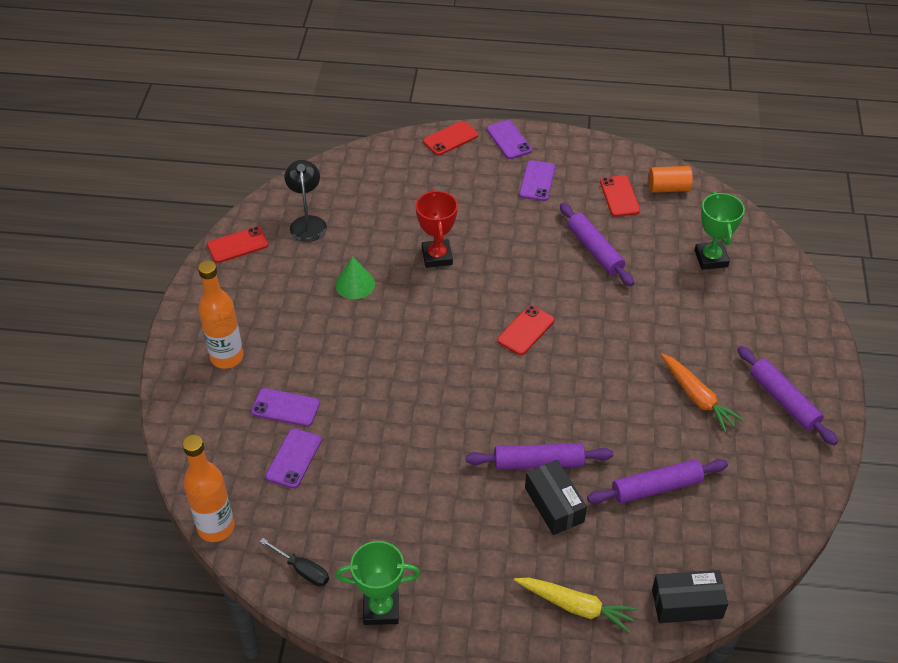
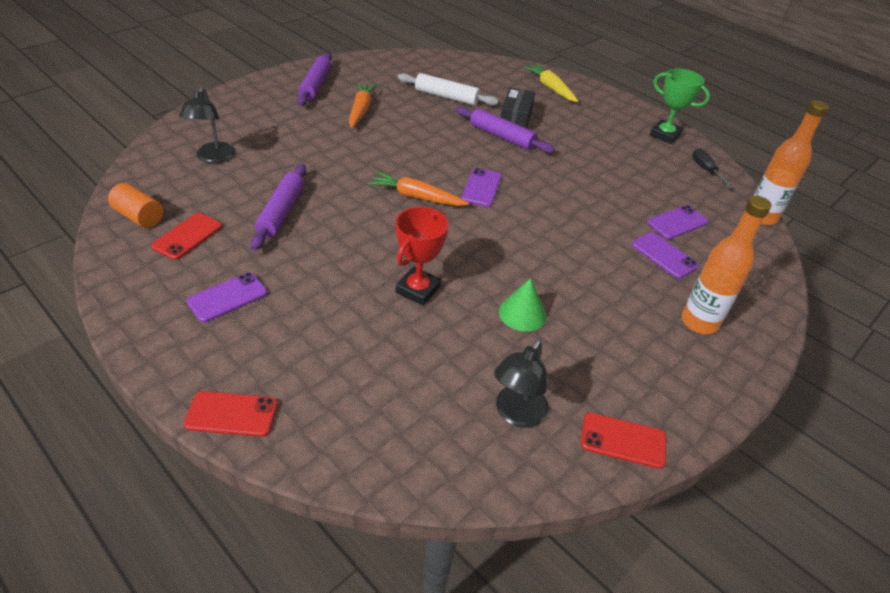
camera: 145 degrees left, 5 degrees down
purple phone [487,120,532,159] -> purple phone moved to [461,168,502,207]
red phone [497,305,554,355] -> orange carrot [368,171,469,206]
purple rolling pin [587,459,728,504] -> white rolling pin [398,73,499,106]
black box [652,570,728,623] -> none
green trophy [695,192,745,270] -> black lamp [179,87,235,163]

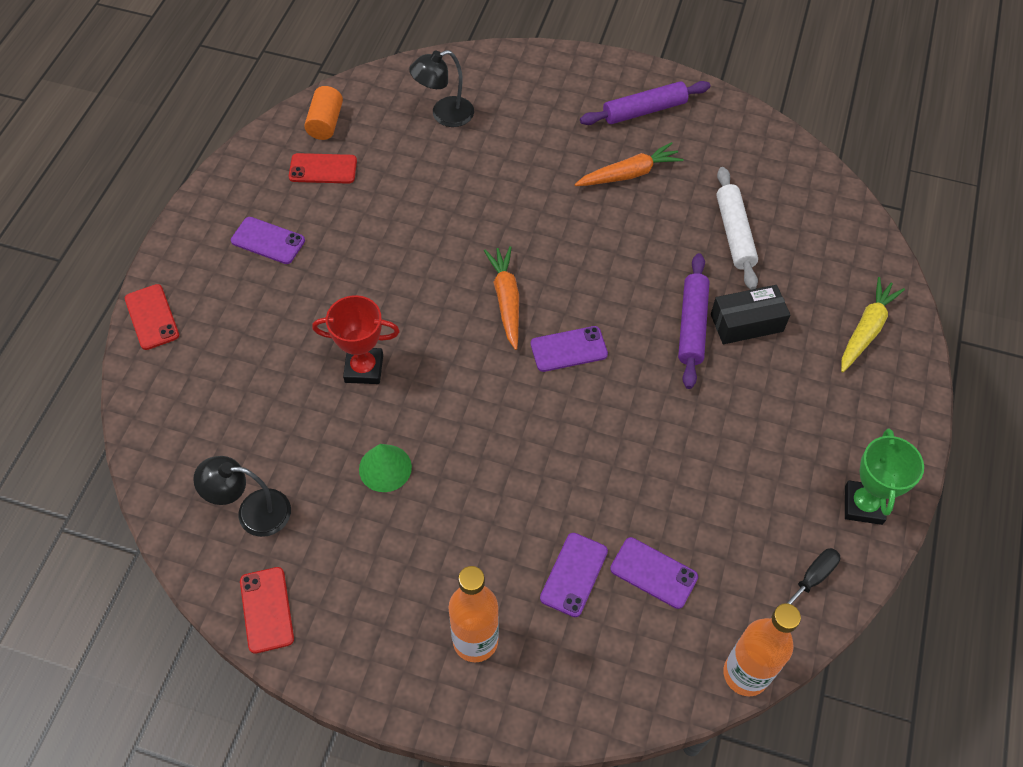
camera: 65 degrees right, 15 degrees up
purple rolling pin [251,164,306,250] -> none

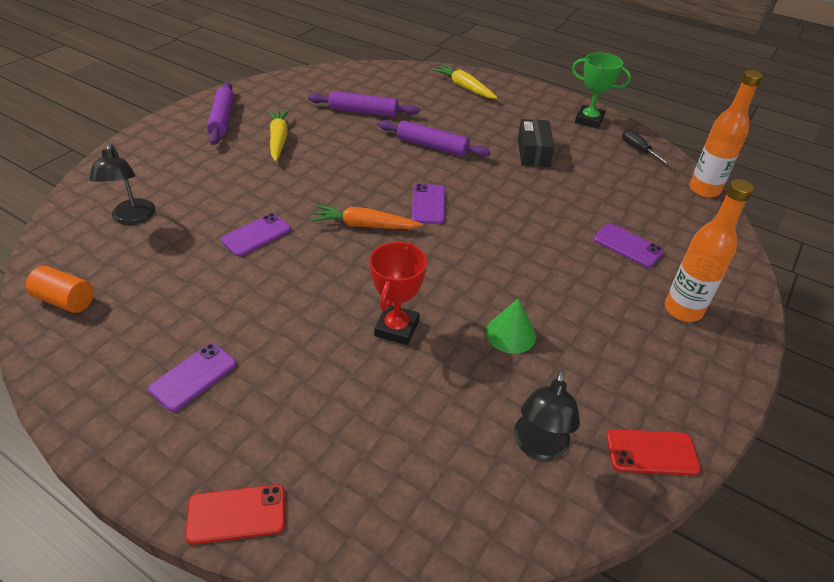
camera: 75 degrees left, 15 degrees down
red phone [289,153,357,184] -> none
orange carrot [574,142,684,186] -> yellow carrot [268,109,289,161]
purple phone [610,537,698,609] -> purple phone moved to [221,213,291,257]
black box [711,285,790,344] -> black box moved to [518,119,555,167]
white rolling pin [716,167,758,290] -> purple rolling pin [308,91,419,117]

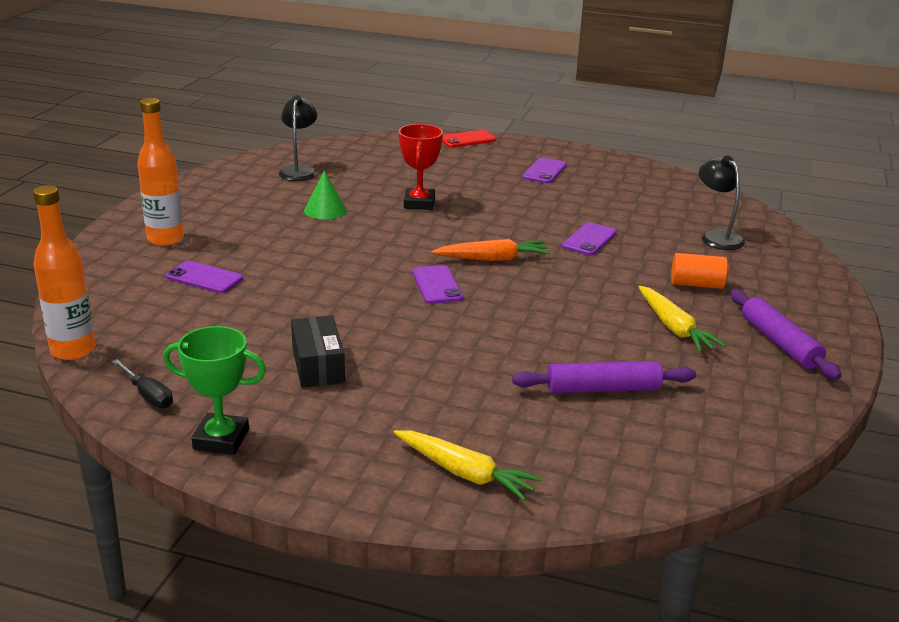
camera: 165 degrees right, 15 degrees down
orange cylinder [26,266,94,313] -> orange cylinder moved to [671,253,728,289]
purple rolling pin [378,120,490,157] -> none
red phone [606,429,701,475] -> none

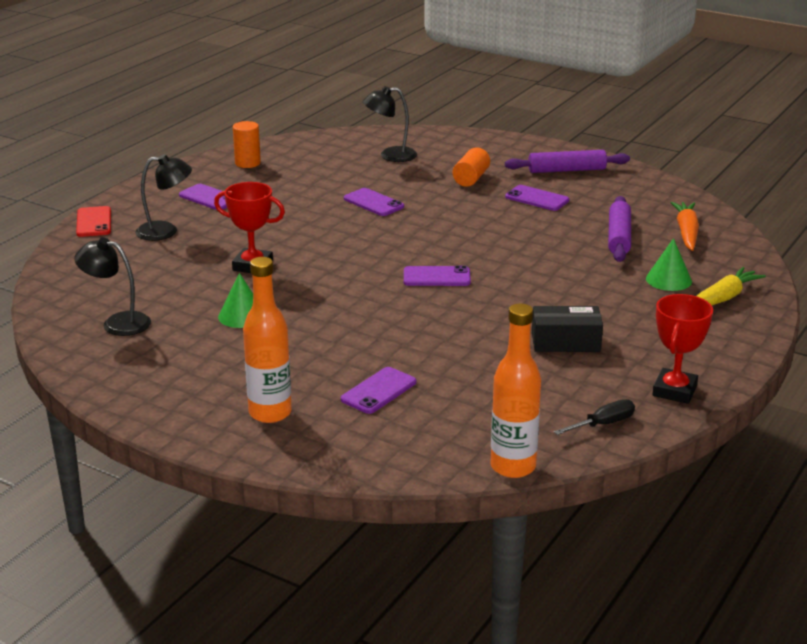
camera: 75 degrees left, 0 degrees up
green trophy [163,326,266,455] -> red trophy [652,294,713,404]
orange carrot [431,239,550,261] -> orange carrot moved to [670,202,699,251]
yellow carrot [638,286,726,352] -> purple phone [505,185,569,211]
none -> black lamp [135,154,192,241]
none -> orange cylinder [233,121,261,168]
none -> green cone [646,238,692,291]

